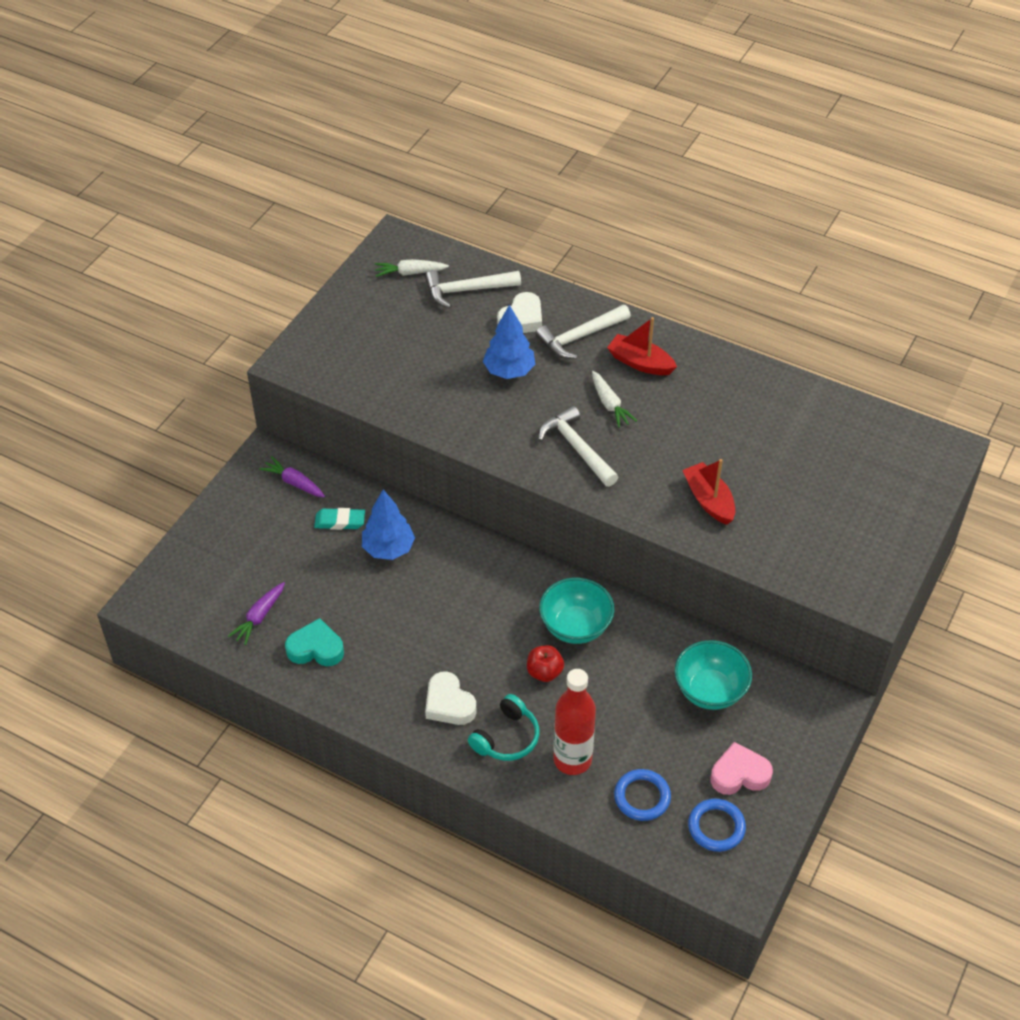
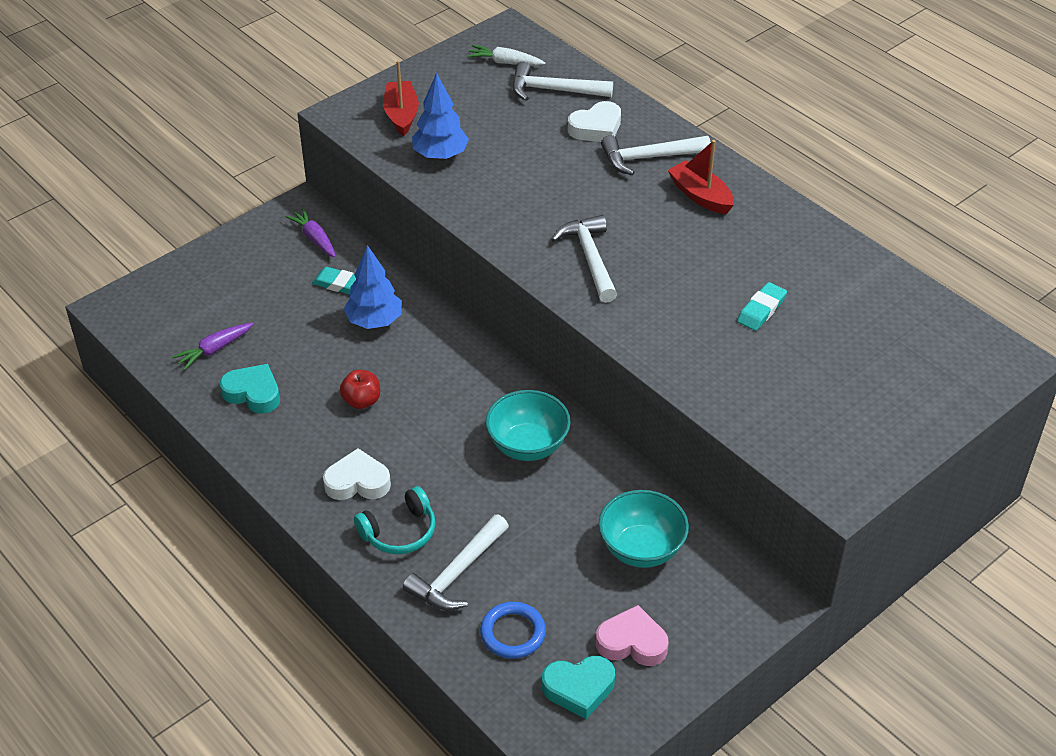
camera: 20 degrees right, 5 degrees down
white heart [425,671,477,725] -> white heart turned 105 degrees clockwise [323,448,391,500]
blue tree [483,305,535,379] -> blue tree moved to [412,72,469,160]
red apple [527,645,564,682] -> red apple moved to [340,370,380,409]
red bottle [553,669,596,775] -> white hammer [403,514,509,611]
white carrot [592,371,637,428] -> none
red boat [682,459,735,525] -> red boat moved to [383,60,419,136]
blue ring [688,798,746,852] -> turquoise heart [542,656,615,719]
none -> turquoise eraser [737,282,787,331]

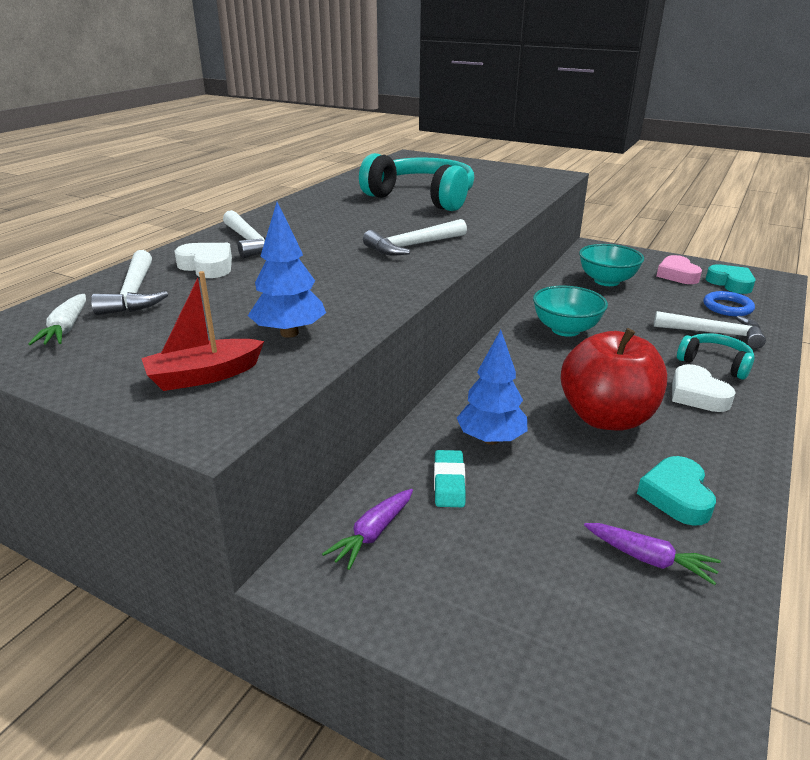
camera: 110 degrees left, 15 degrees down
red apple [340,370,380,409] -> red apple [561,328,667,430], size x2.25
red boat [668,140,734,214] -> none
turquoise eraser [737,282,787,331] -> turquoise headphones [359,153,474,211]

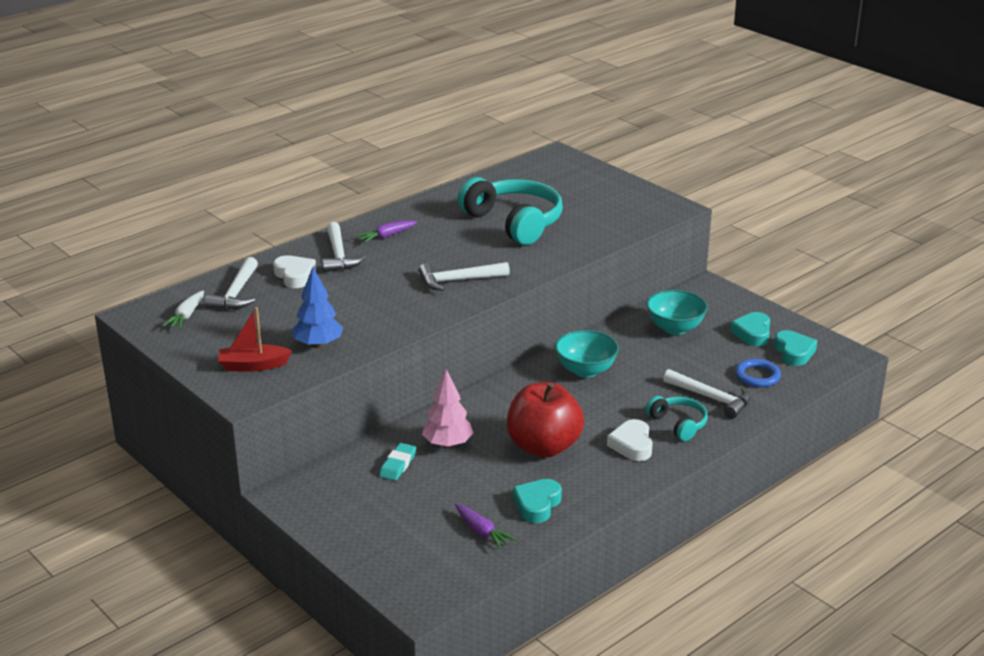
camera: 20 degrees right, 0 degrees up
purple carrot [322,489,413,570] -> purple carrot moved to [356,220,417,243]
blue tree [457,330,527,445] -> pink tree [422,369,473,448]
pink heart [656,255,702,284] -> turquoise heart [730,312,770,346]

